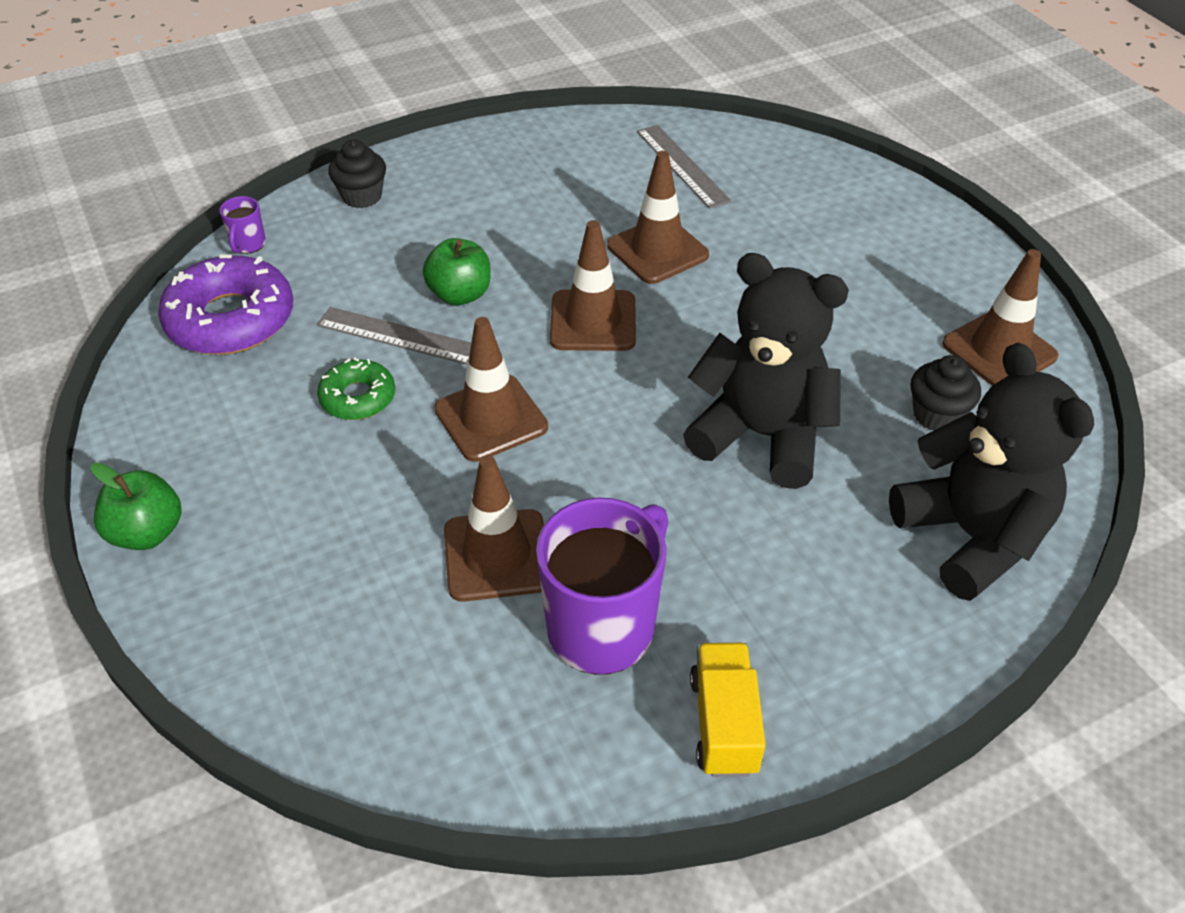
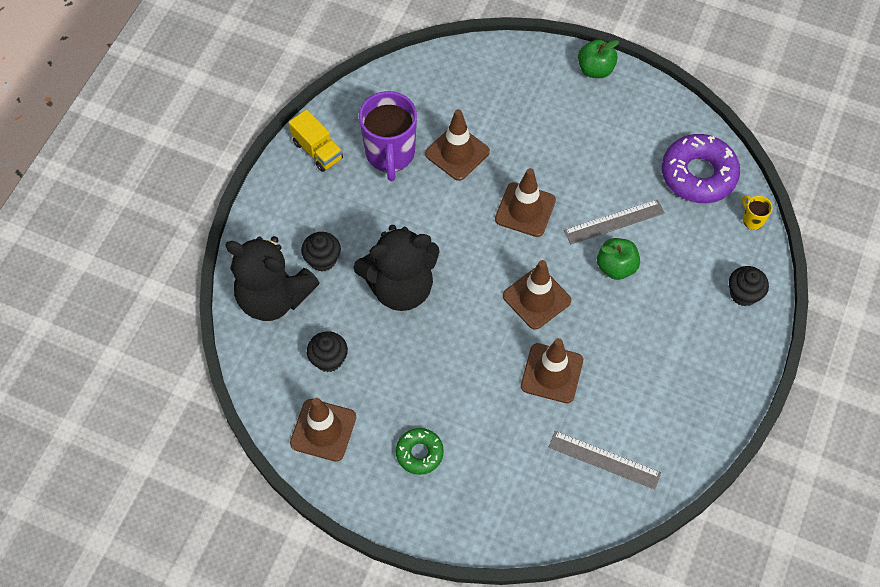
camera: 140 degrees right, 15 degrees up
purple mug [219,196,266,254] -> yellow mug [742,195,773,230]
green donut [317,358,395,420] -> green donut moved to [396,428,444,475]
none -> black cupcake [301,232,341,272]

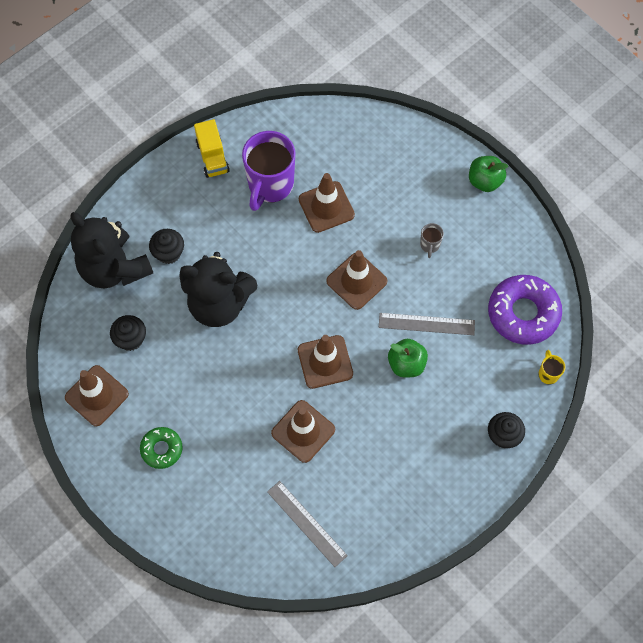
camera: 25 degrees right, 5 degrees up
none -> grey mug [420,223,444,258]

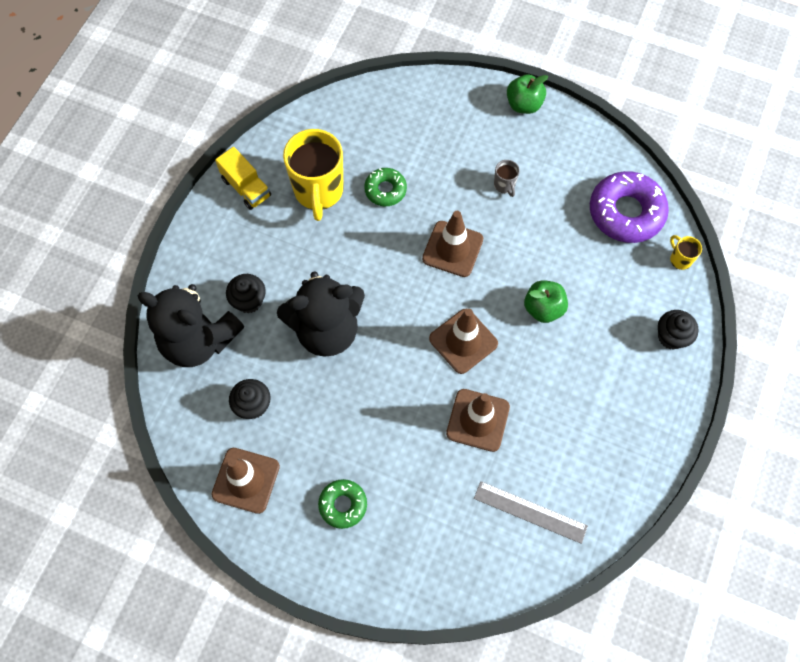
camera: 25 degrees left, 0 degrees up
purple mug [242,131,296,211] -> yellow mug [283,129,344,221]
brown traffic cone [299,173,355,233] -> green donut [364,168,407,206]
grey ruler [379,313,475,335] -> none

